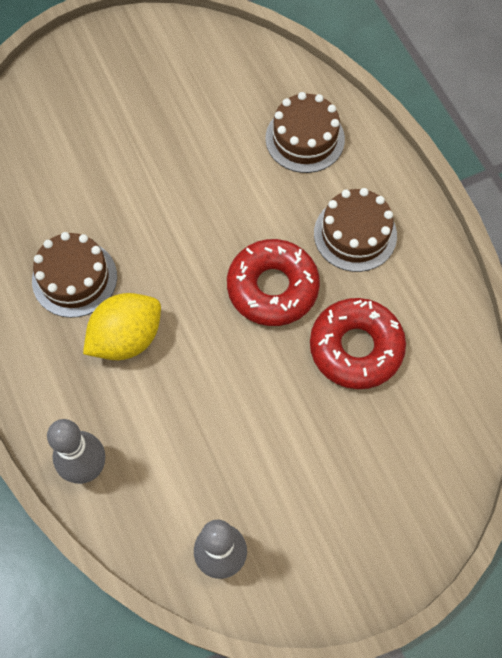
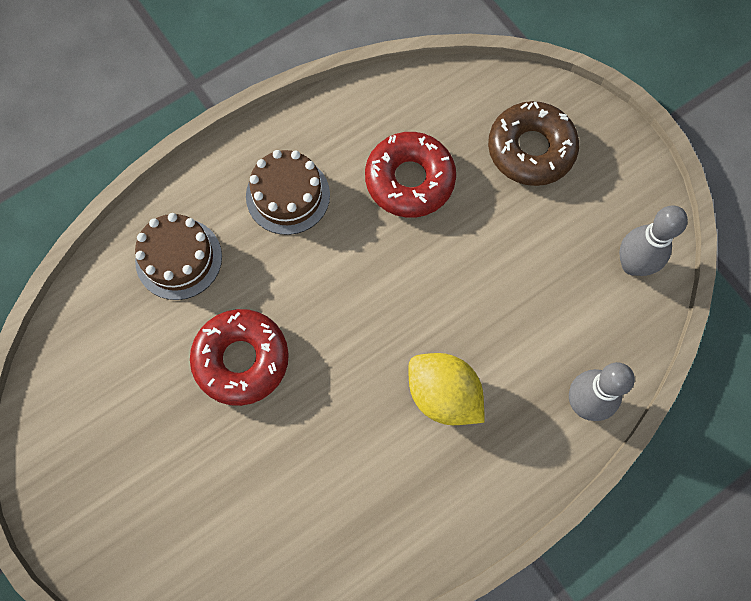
camera: 100 degrees left, 5 degrees up
brown cake [32,232,117,318] -> none
red donut [227,239,320,326] -> red donut moved to [190,309,289,406]
none -> brown donut [488,101,579,186]

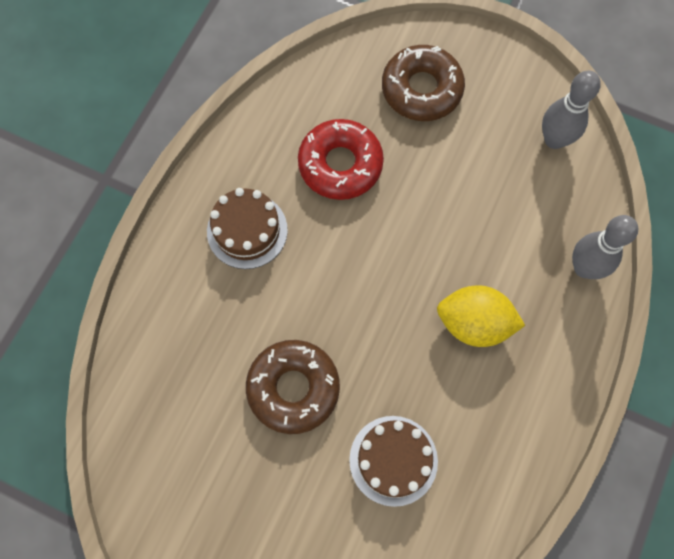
camera: 30 degrees left, 0 degrees up
brown cake [135,213,222,300] -> brown cake moved to [349,416,438,507]
red donut [190,309,289,406] -> brown donut [246,340,340,434]

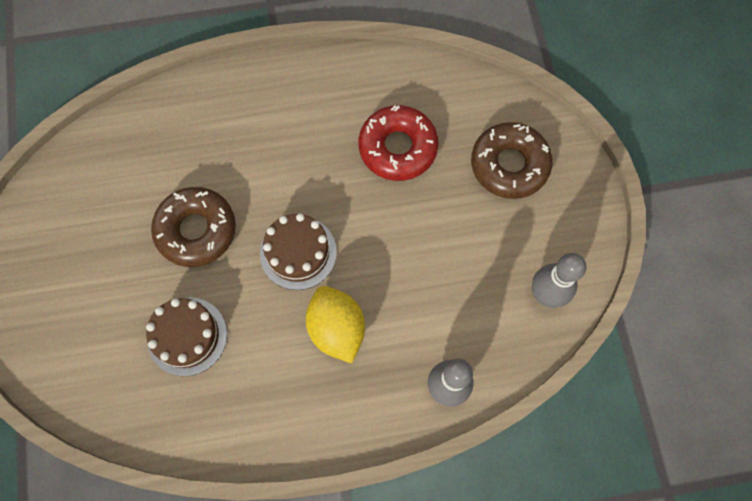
camera: 55 degrees right, 0 degrees up
brown cake [207,188,288,269] -> brown cake moved to [260,213,337,290]

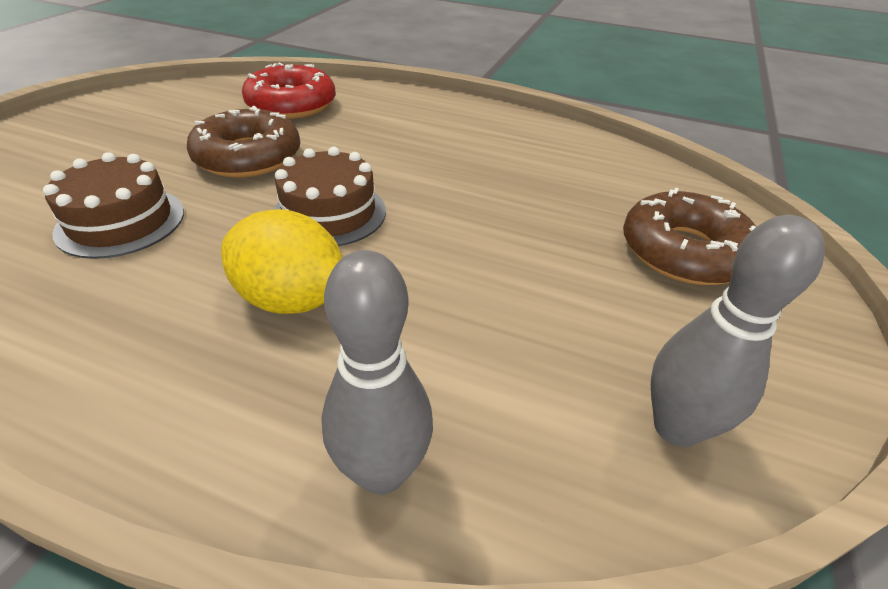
camera: 30 degrees right, 30 degrees down
yellow lemon [306,286,365,363] -> yellow lemon turned 75 degrees counterclockwise [221,209,343,314]
red donut [358,105,439,181] -> red donut moved to [242,63,335,119]

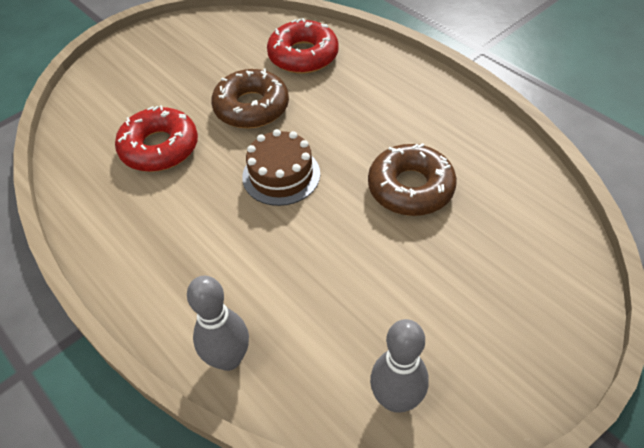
camera: 30 degrees right, 10 degrees up
brown cake [43,152,184,259] -> red donut [115,105,198,172]
yellow lemon [221,209,343,314] -> none
brown donut [623,187,757,285] -> brown donut moved to [368,143,457,216]

